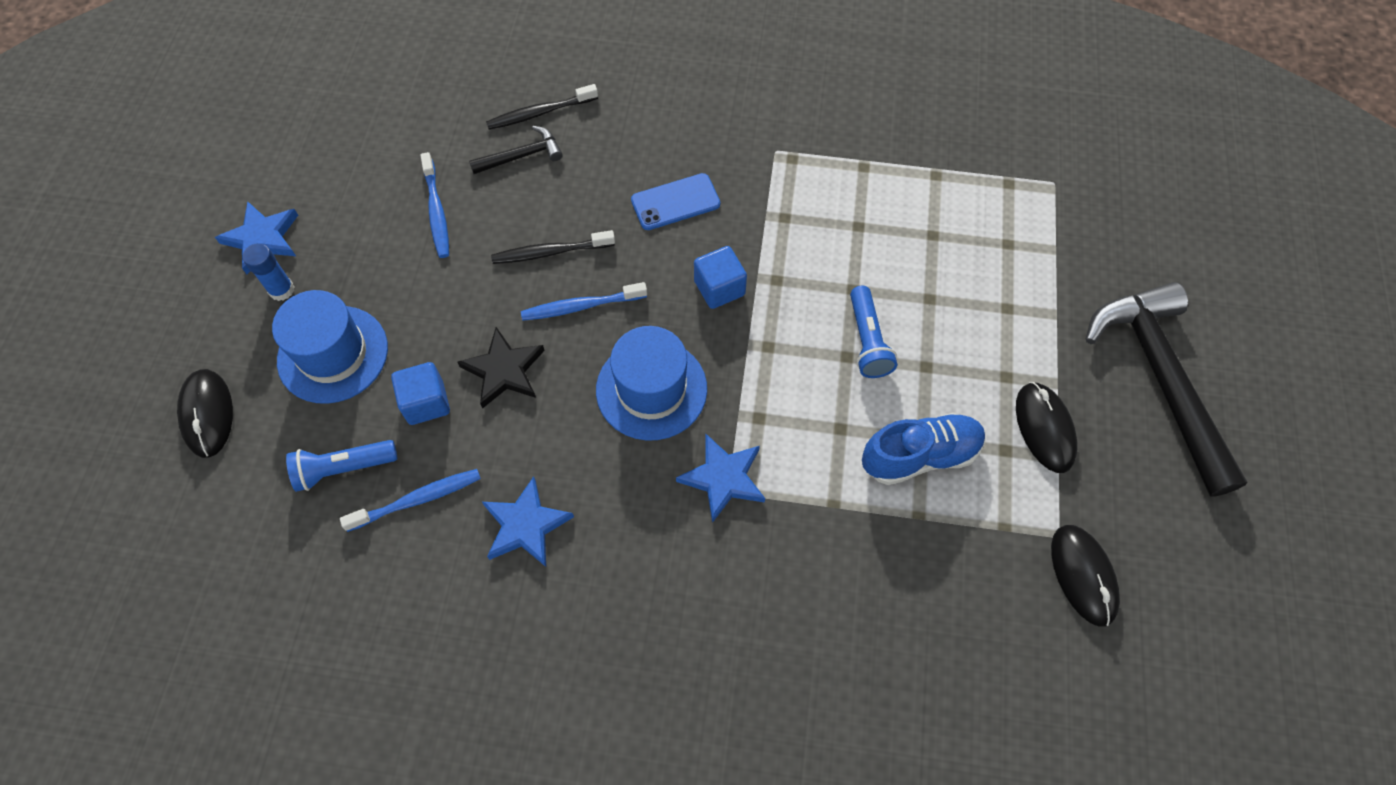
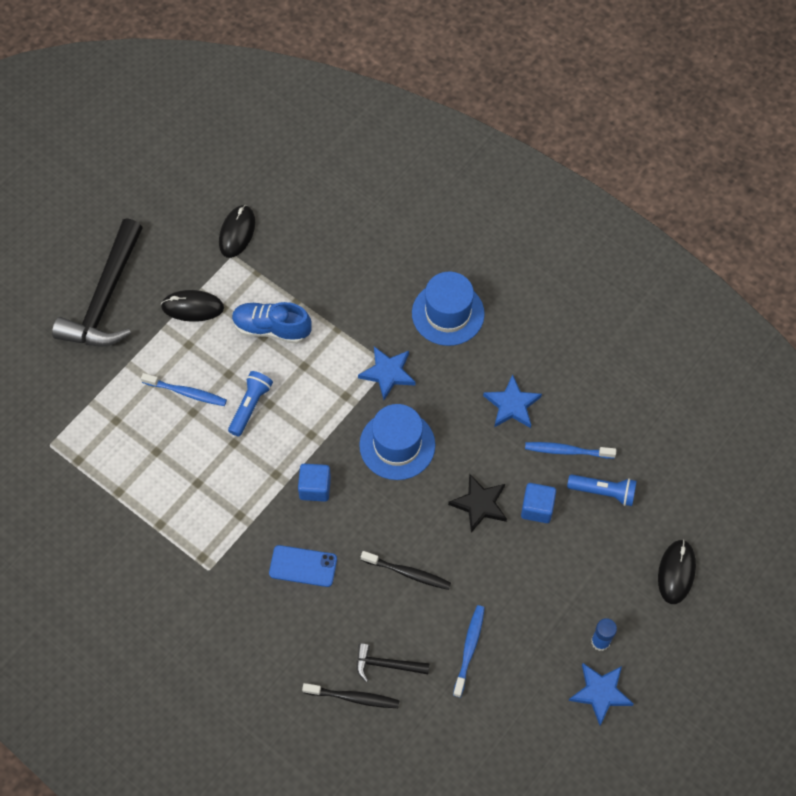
camera: 150 degrees left, 0 degrees up
blue hat [272,290,388,404] -> blue hat moved to [412,272,485,346]
blue toothbrush [521,282,647,321] -> blue toothbrush moved to [141,373,227,406]
black mouse [1016,382,1077,473] -> black mouse turned 75 degrees clockwise [161,290,224,322]

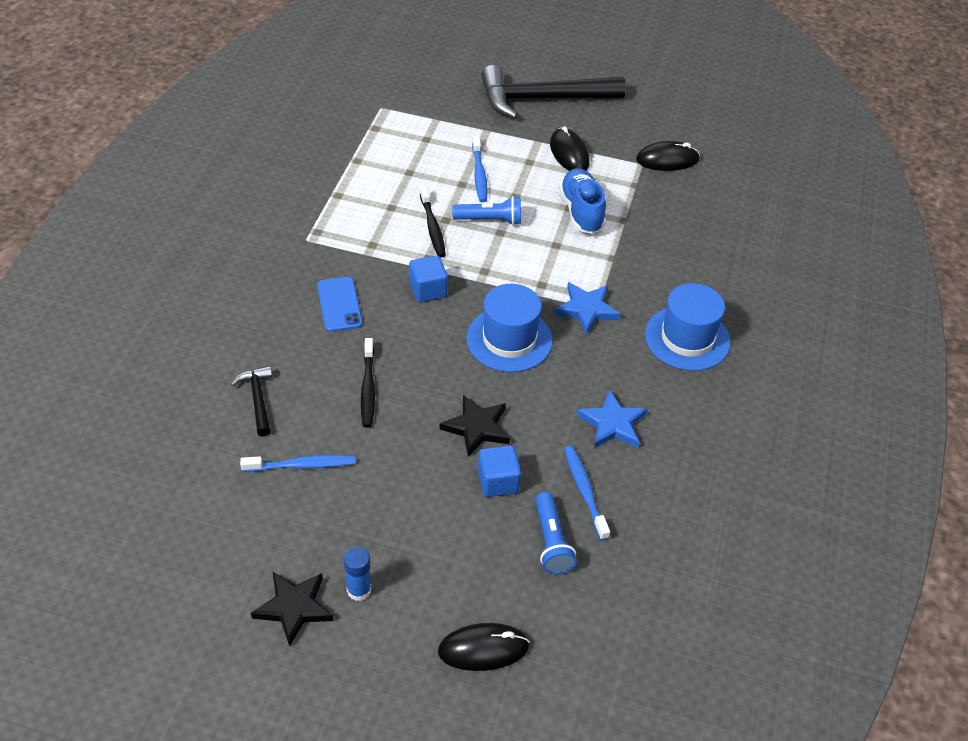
camera: 65 degrees right, 15 degrees down
black toothbrush [302,683,400,708] -> black toothbrush moved to [420,186,446,258]
blue star [569,663,634,726] -> black star [251,572,334,647]

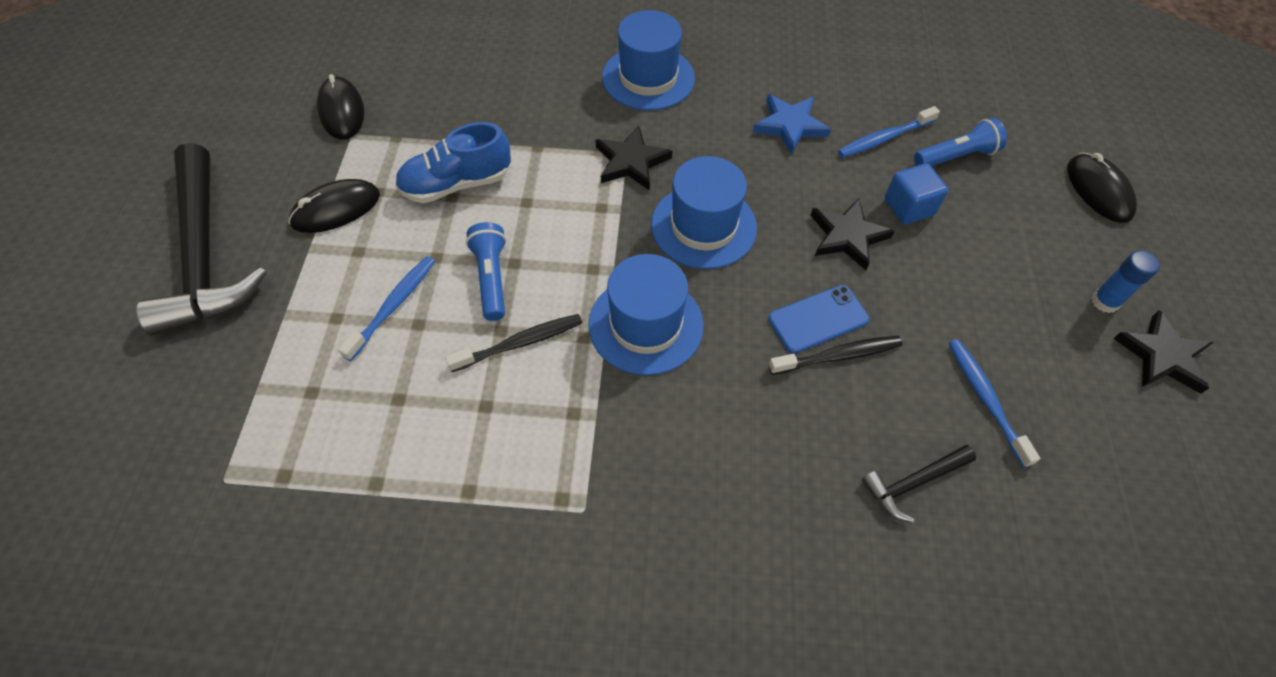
camera: 100 degrees left, 10 degrees up
blue phone [317,277,363,332] -> blue phone moved to [768,285,869,354]
blue cube [409,255,448,302] -> blue hat [588,254,704,375]
blue toothbrush [472,136,488,202] -> blue toothbrush turned 45 degrees counterclockwise [338,256,435,361]
blue star [554,282,621,335] -> black star [596,125,672,190]

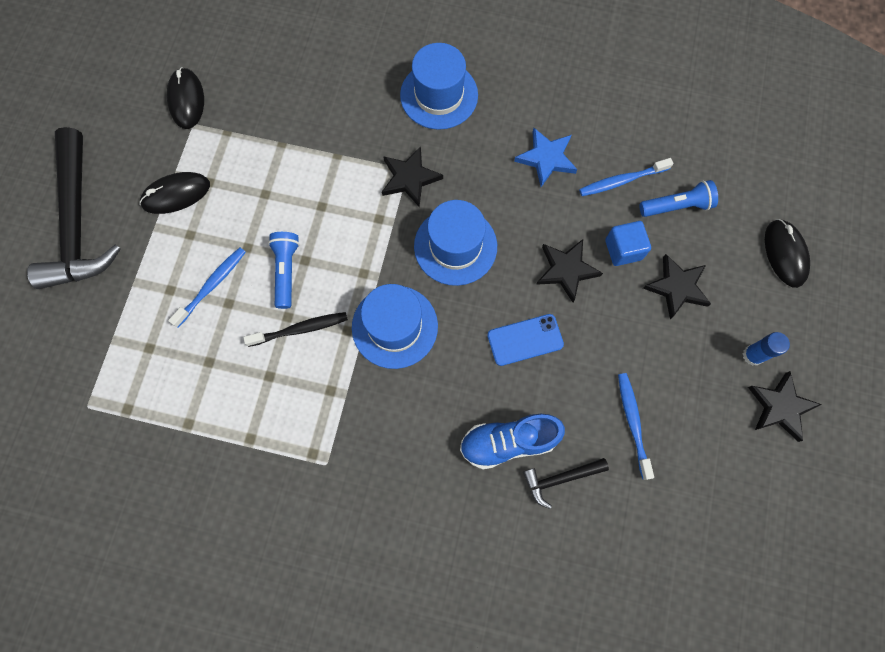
camera: 10 degrees right, 15 degrees up
blue shoe [395,122,511,203] -> blue shoe moved to [460,414,565,470]
black toothbrush [769,336,903,375] -> none
none -> black star [643,254,711,319]

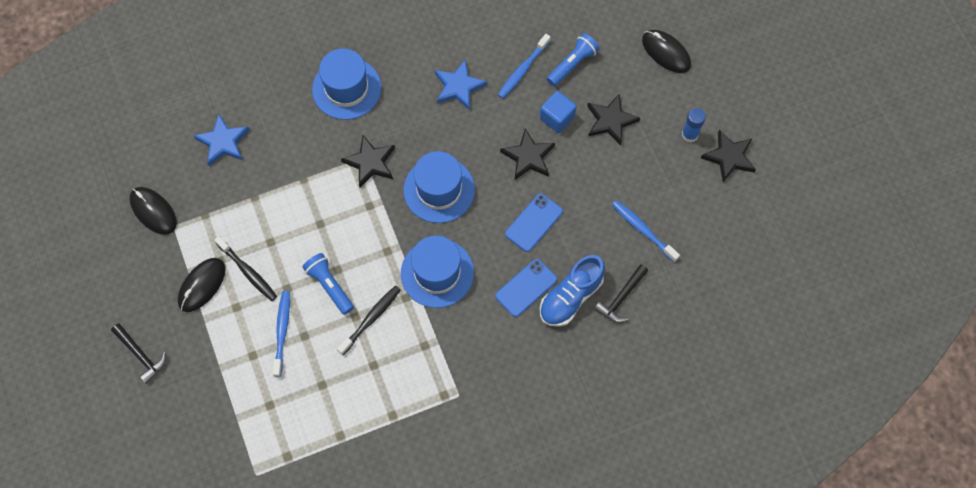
camera: 35 degrees left, 5 degrees down
black hammer [27,127,121,289] -> black hammer [111,324,166,384], size x0.45
none -> blue star [194,114,250,166]
none -> black toothbrush [214,236,277,301]
none -> blue phone [495,259,557,317]

